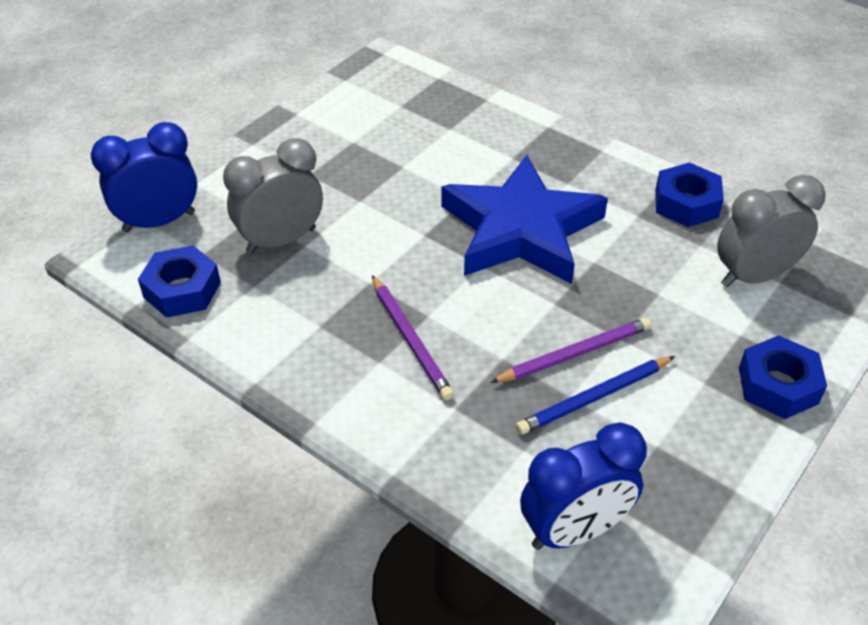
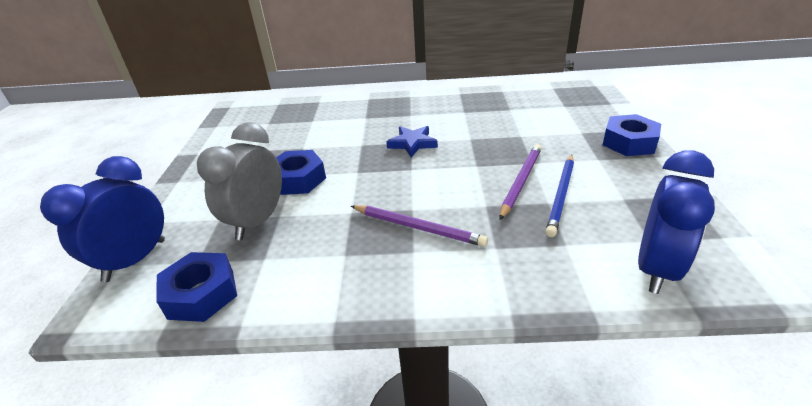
camera: 35 degrees left, 10 degrees down
blue star [441,155,608,284] -> blue star [386,126,438,157], size x0.42
blue nut [655,162,724,227] -> blue nut moved to [276,150,326,195]
grey clock [717,175,826,287] -> none

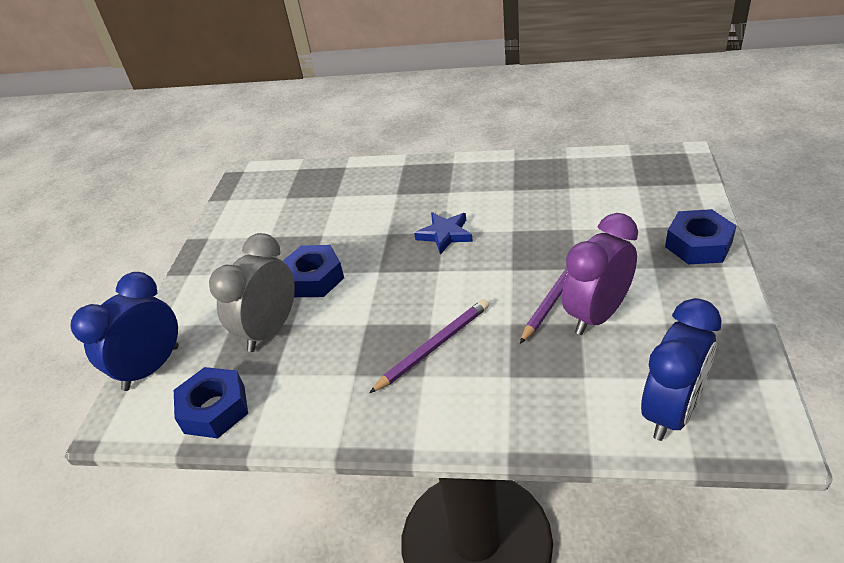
camera: 10 degrees right, 5 degrees up
purple pencil [351,205,488,247] -> purple pencil turned 75 degrees counterclockwise [369,299,489,393]
blue pencil [545,154,574,237] -> purple clock [562,213,638,335]

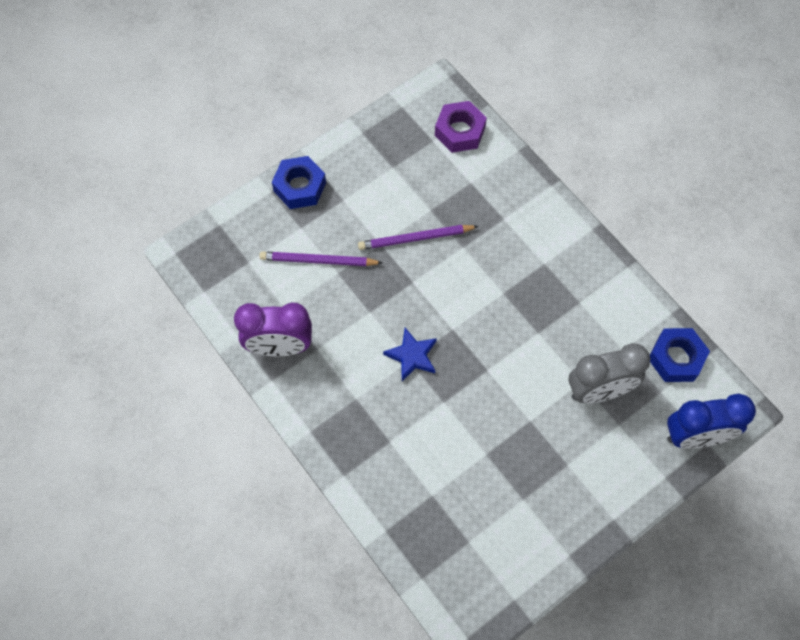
camera: 140 degrees left, 25 degrees up
blue nut [283,245,344,297] -> none
purple pencil [369,299,489,393] -> purple pencil moved to [259,251,383,266]
purple clock [562,213,638,335] -> purple clock moved to [234,303,312,356]
blue clock [641,298,722,441] -> purple nut [435,101,487,153]

